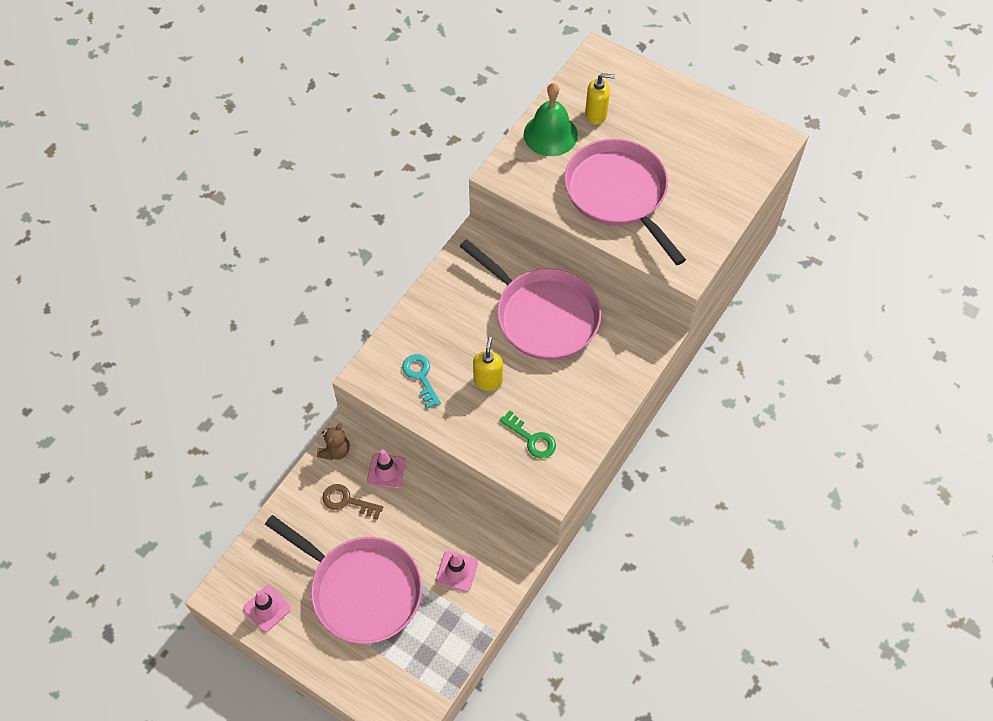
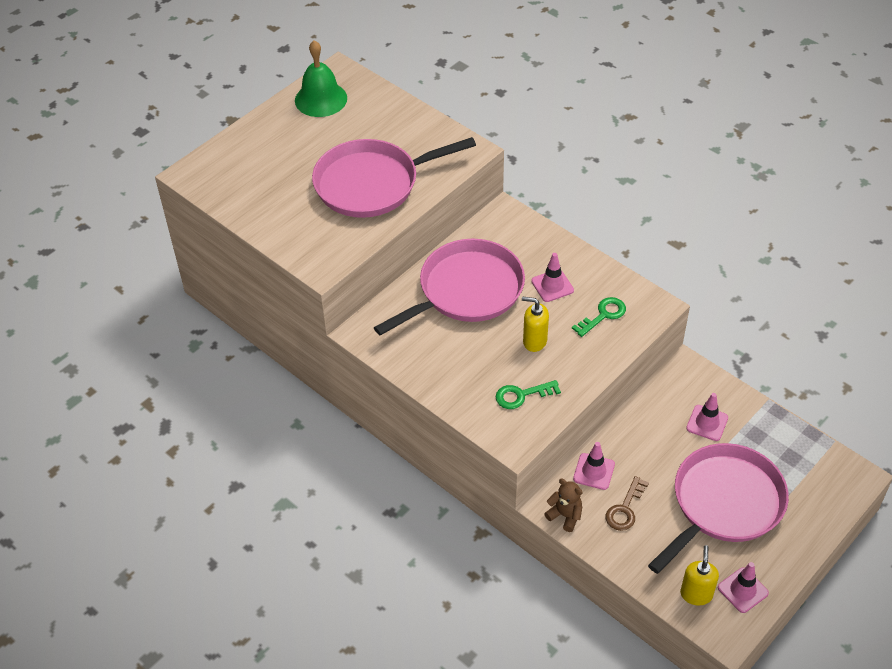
camera: 80 degrees left, 10 degrees down
turquoise key [402,354,441,409] -> green key [496,380,561,409]
green bell [524,83,578,156] -> green bell moved to [295,40,347,117]
yellow soap dispenser [585,73,615,125] -> yellow soap dispenser moved to [680,545,719,606]
none -> pink traffic cone [531,253,574,302]

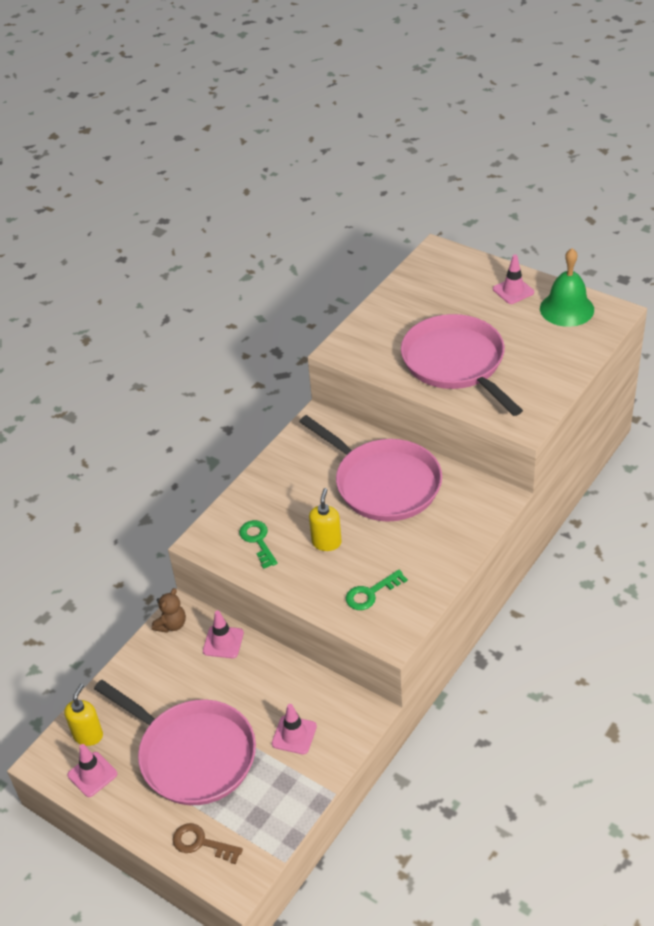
camera: 85 degrees right, 5 degrees down
pink traffic cone [531,253,574,302] -> pink traffic cone moved to [493,254,534,304]
green key [572,297,626,337] -> green key turned 105 degrees clockwise [346,570,408,610]
brown key [606,476,649,531] -> brown key moved to [173,823,243,864]
yellow soap dispenser [680,545,719,606] -> yellow soap dispenser turned 75 degrees counterclockwise [64,684,103,746]

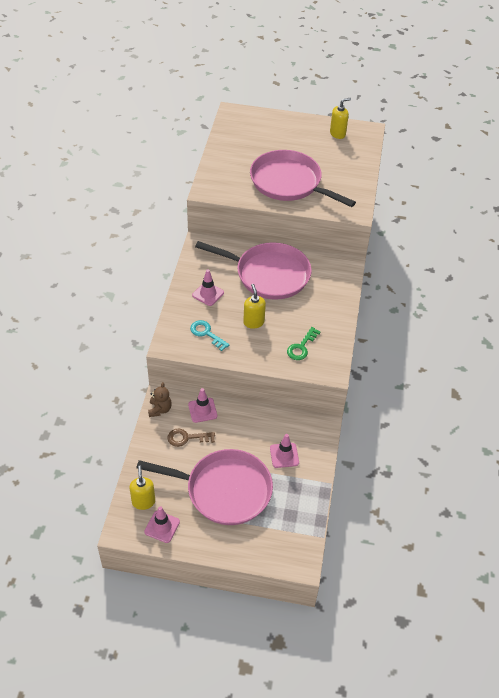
camera: 30 degrees left, 5 degrees up
brown key [173,823,243,864] -> brown key moved to [167,429,215,447]
green key [239,520,278,569] -> turquoise key [190,320,230,351]
pink traffic cone [493,254,534,304] -> pink traffic cone moved to [192,269,224,306]
green bell [540,248,594,327] -> yellow soap dispenser [330,98,351,139]

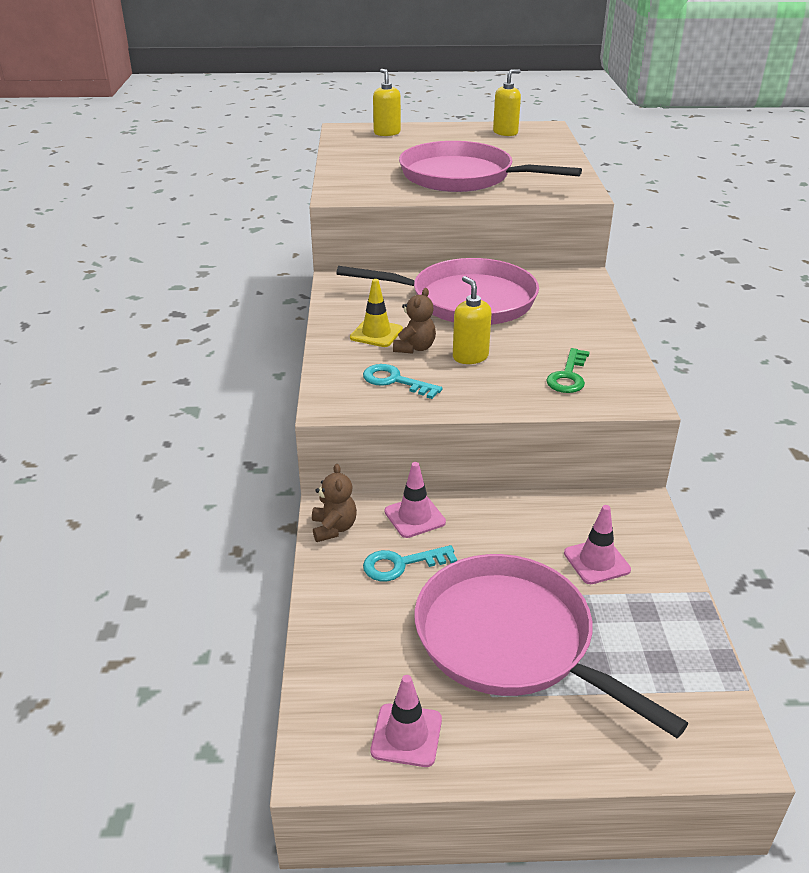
camera: 10 degrees left, 15 degrees down
yellow soap dispenser [129,466,155,510] -> yellow soap dispenser moved to [373,69,401,136]
pink pan [137,449,273,525] -> pink pan turned 135 degrees counterclockwise [414,554,688,738]
brown key [167,429,215,447] -> turquoise key [363,545,457,581]
pink traffic cone [192,269,224,306] -> yellow traffic cone [350,279,403,347]
none -> brown teddy bear [393,288,436,354]

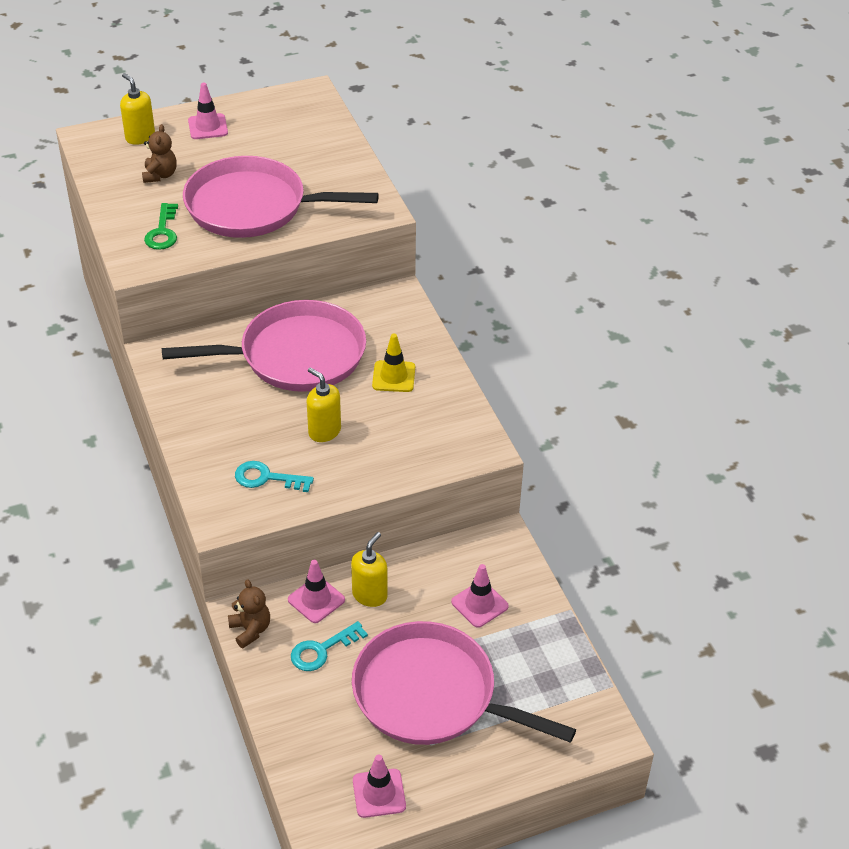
camera: 20 degrees left, 10 degrees up
yellow traffic cone [350,279,403,347] -> yellow traffic cone moved to [372,334,415,392]
brown teddy bear [393,288,436,354] -> brown teddy bear moved to [142,124,177,183]
yellow soap dispenser [493,69,521,136] -> yellow soap dispenser moved to [351,532,388,607]
green key [546,348,590,393] -> green key moved to [144,203,178,250]
none -> pink traffic cone [188,82,228,139]

